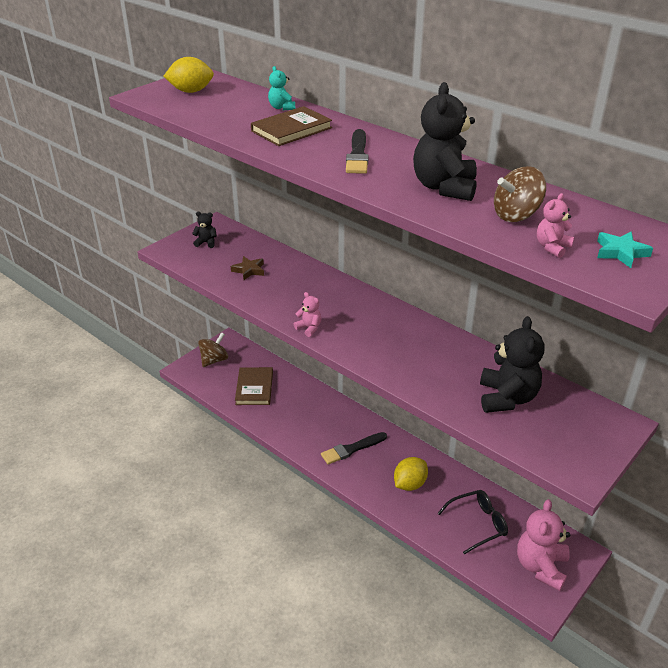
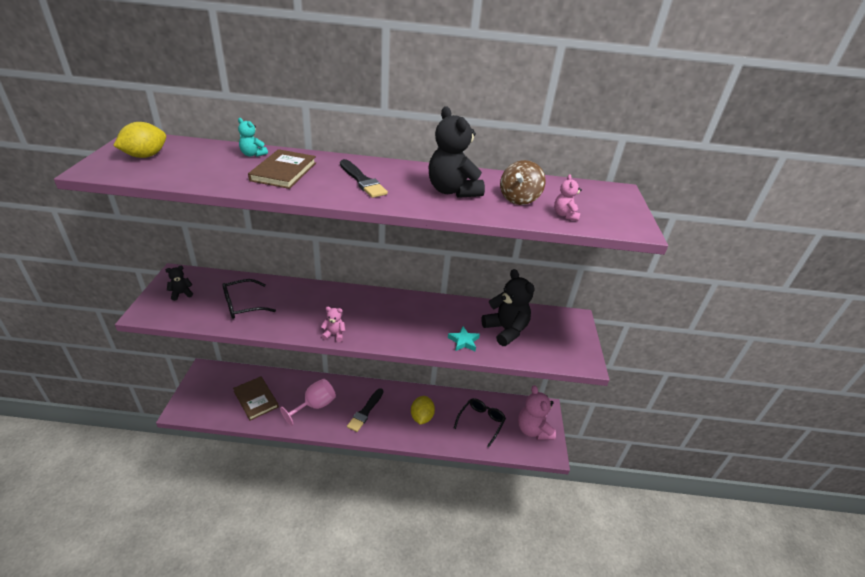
camera: 40 degrees left, 0 degrees up
brown spinning top [198,332,228,367] -> none
brown star [231,256,264,280] -> black glasses [222,279,276,319]
turquoise star [597,232,653,268] -> turquoise star moved to [448,327,480,351]
none -> pink goblet [280,379,336,426]

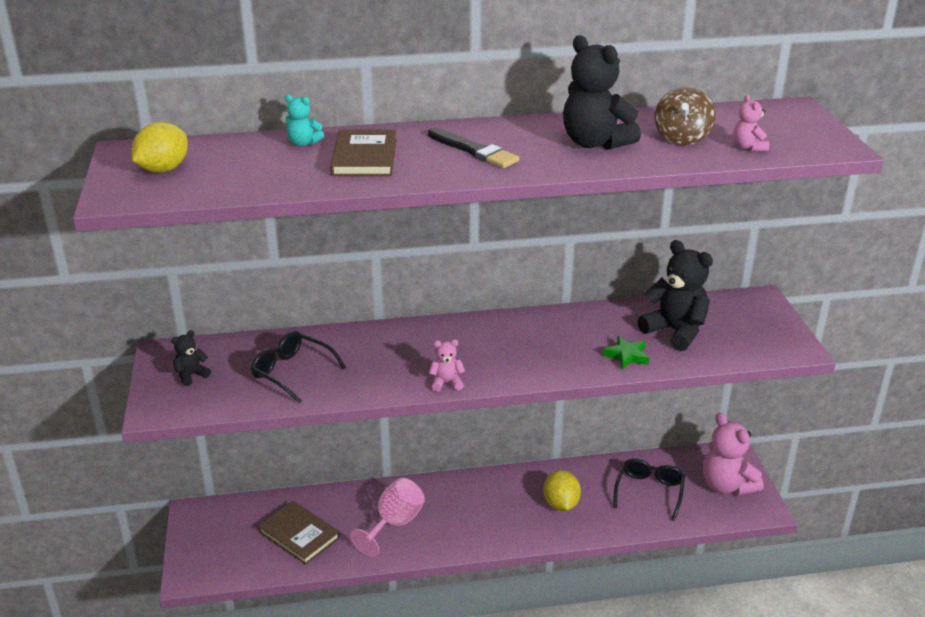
camera: 10 degrees left, 5 degrees down
black glasses [222,279,276,319] -> black glasses turned 75 degrees clockwise [251,331,346,403]
black brush [347,388,383,432] -> none
turquoise star [448,327,480,351] -> green star [603,336,649,369]

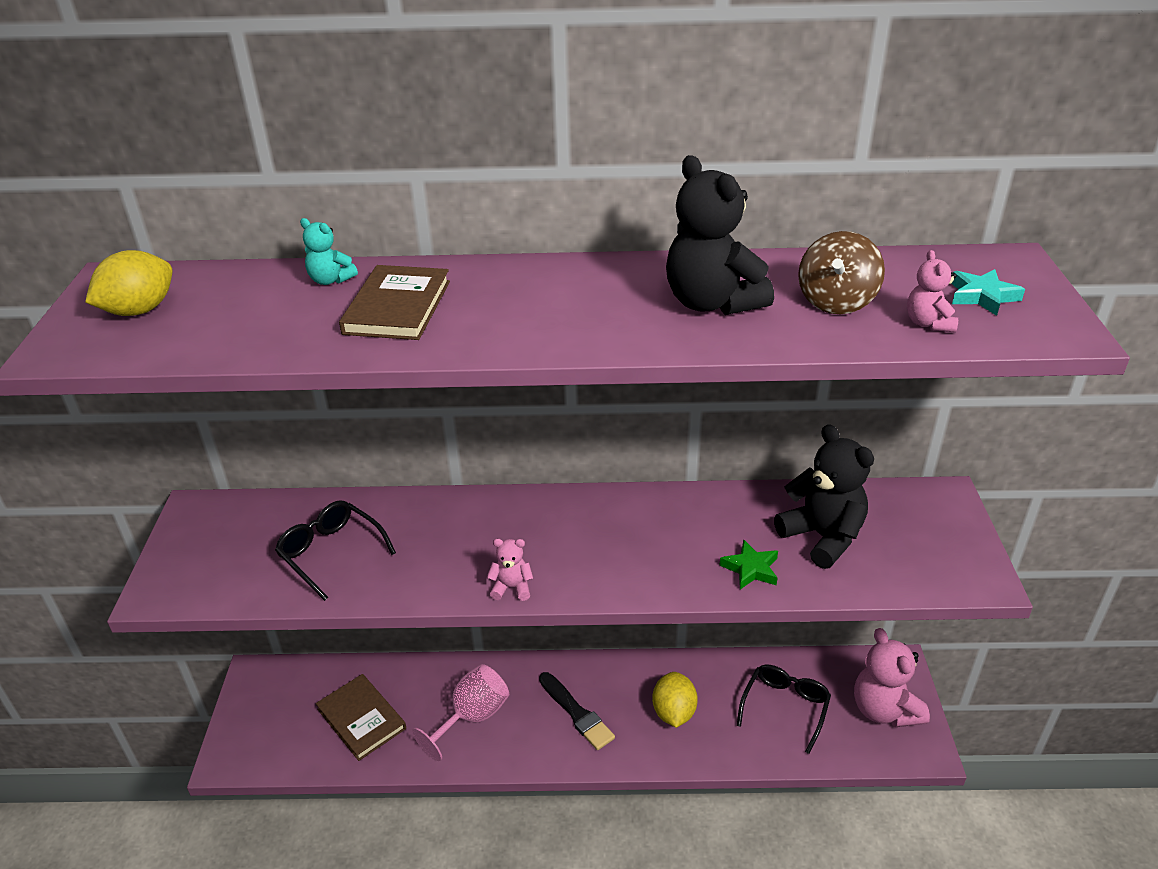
camera: 10 degrees right, 5 degrees up
black teddy bear [171,330,211,386] -> none
black brush [428,128,519,168] -> black brush moved to [539,672,615,750]
none -> turquoise star [951,269,1025,316]

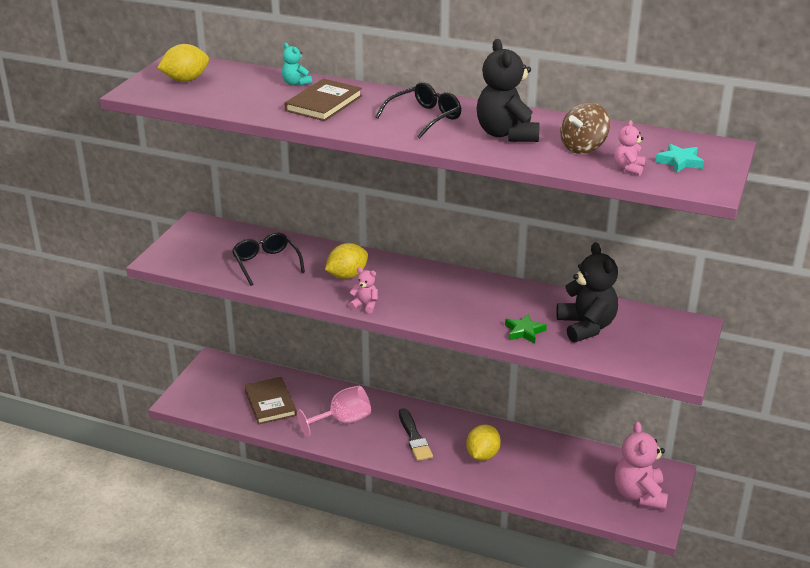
camera: 20 degrees right, 5 degrees down
black glasses [737,665,831,754] -> black glasses moved to [375,82,461,139]
none -> yellow lemon [325,243,368,279]

